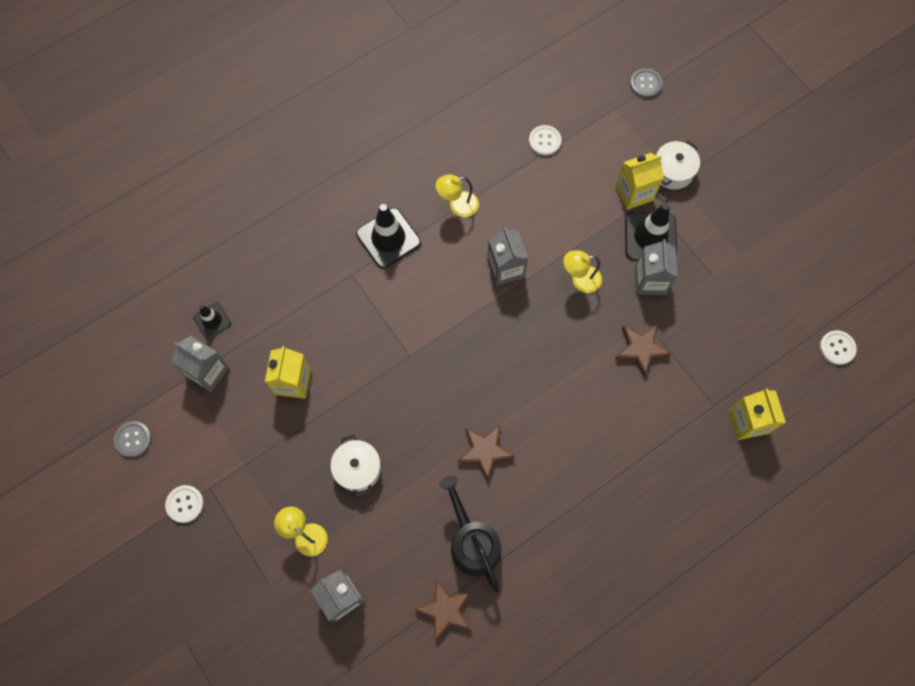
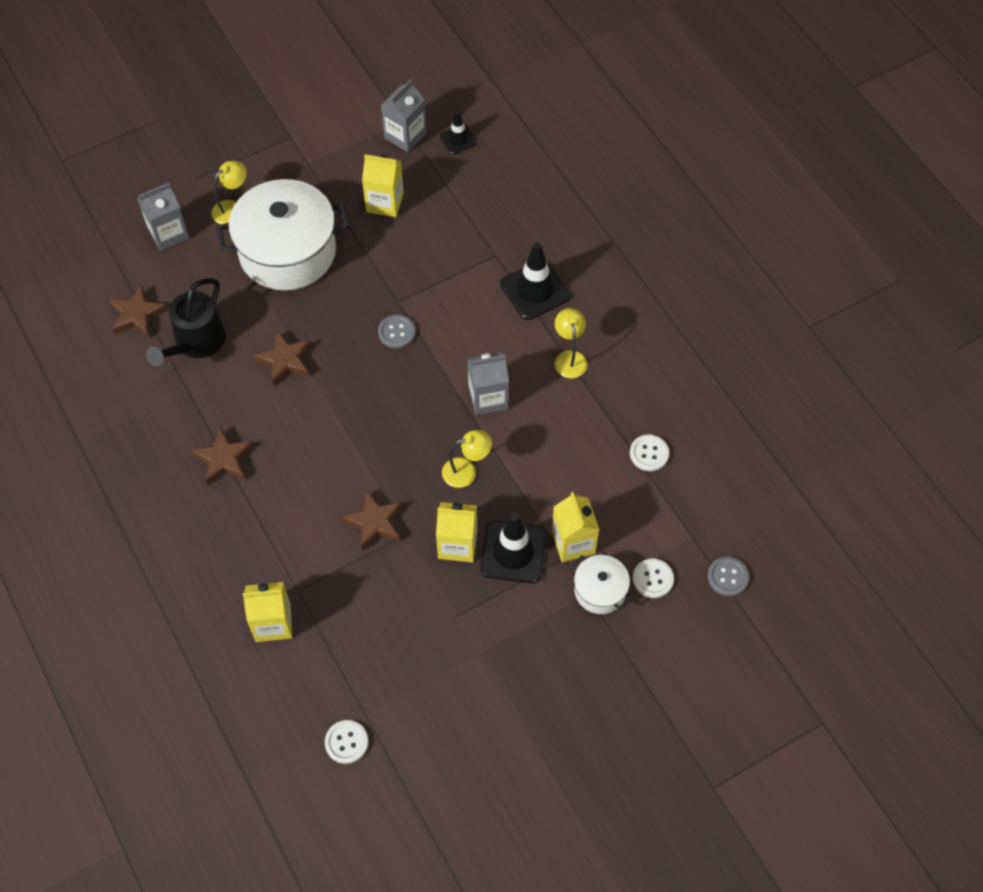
camera: 95 degrees right, 10 degrees down
grey button [114,421,152,457] -> grey button moved to [378,315,416,349]
white button [165,485,204,523] -> white button moved to [633,558,674,598]
white pot [330,435,381,497] -> white pot [216,179,349,290], size x2.12
black watering can [439,476,501,592] -> black watering can turned 135 degrees clockwise [146,278,226,366]
yellow lamp [564,250,602,293] -> yellow lamp turned 75 degrees clockwise [442,430,492,488]
grey carton [635,239,678,295] -> yellow carton [436,502,477,562]
none -> brown star [191,428,254,485]

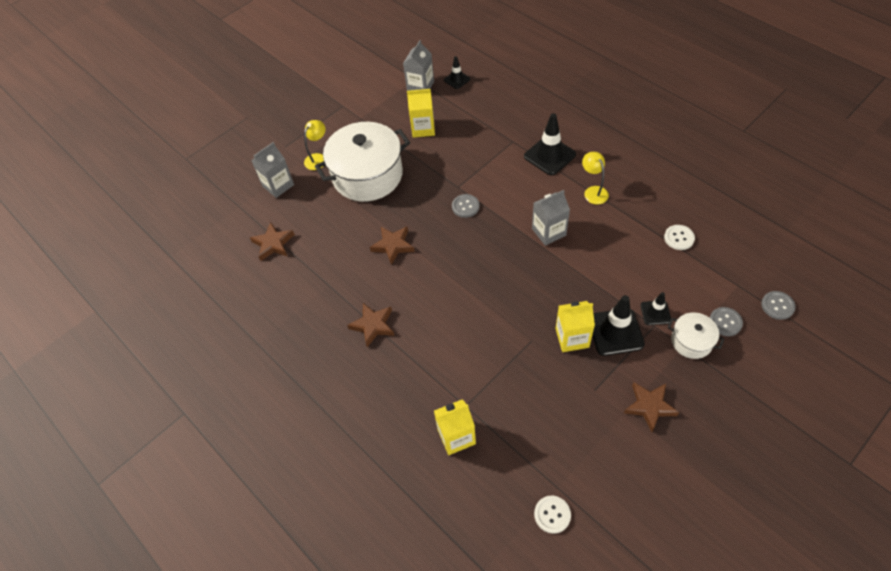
camera: 10 degrees left, 5 degrees down
black watering can [146,278,226,366] -> none
brown star [342,490,403,551] -> brown star moved to [624,382,679,432]
yellow lamp [442,430,492,488] -> none
yellow carton [552,492,600,562] -> black traffic cone [640,292,671,325]
white button [633,558,674,598] -> grey button [709,307,743,336]

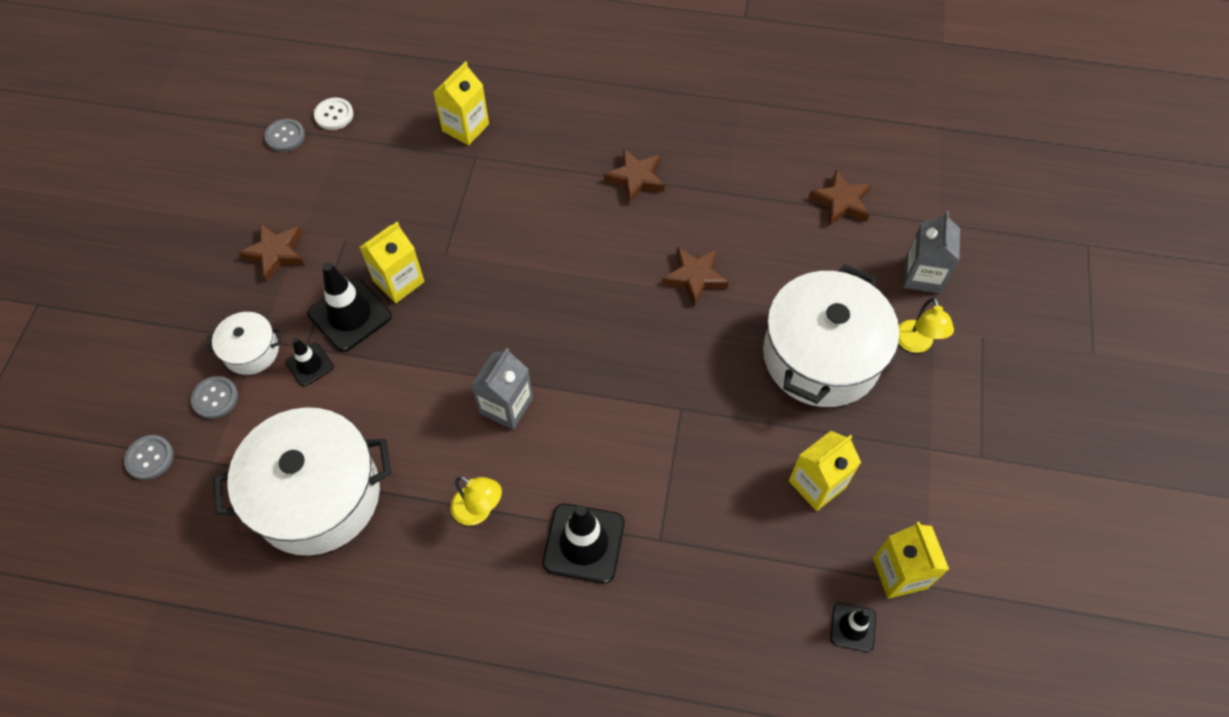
camera: 140 degrees right, 5 degrees up
grey carton [403,40,434,91] -> yellow carton [873,522,949,599]
grey button [452,194,480,218] -> grey button moved to [264,119,305,152]
white button [664,225,695,250] -> white pot [213,407,392,556]

